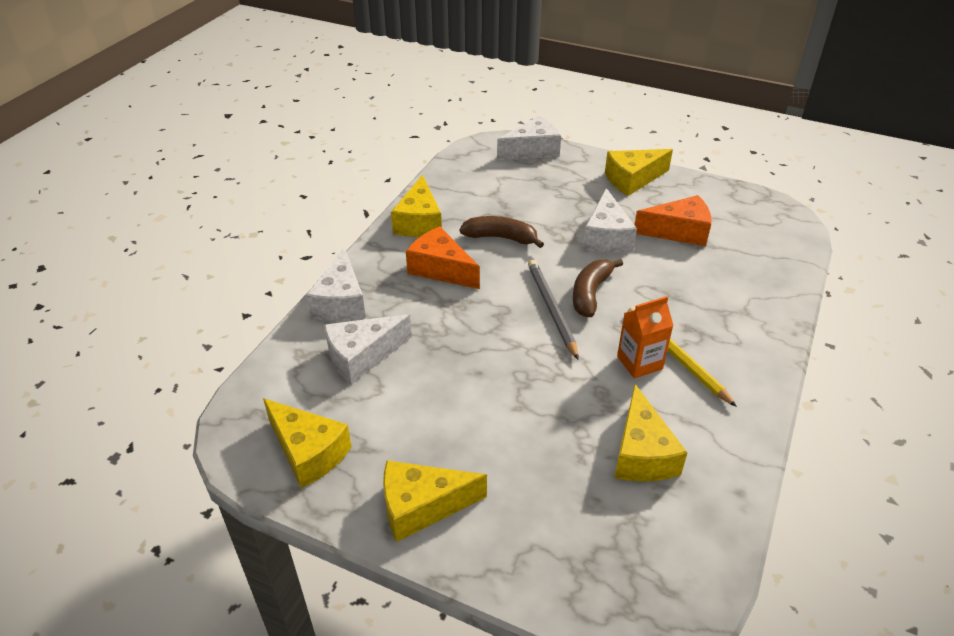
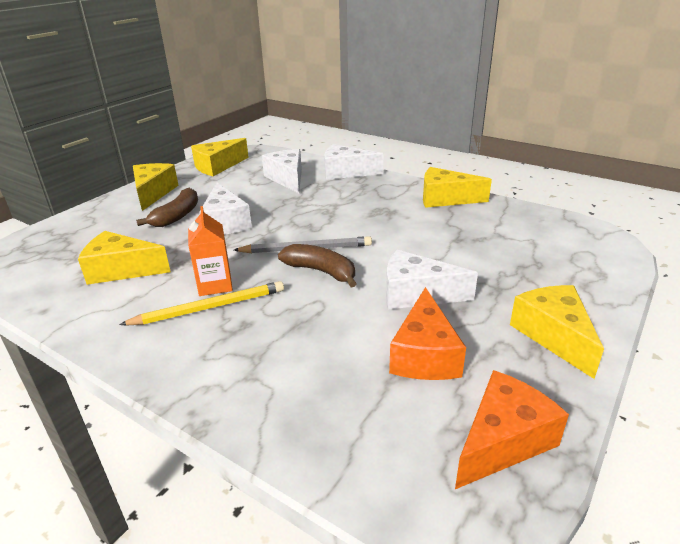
camera: 100 degrees right, 10 degrees down
orange cheese [406,226,480,289] -> orange cheese moved to [455,370,569,489]
brown banana [459,216,544,248] -> brown banana moved to [136,188,198,227]
white cheese [497,116,561,161] -> white cheese moved to [199,182,252,235]

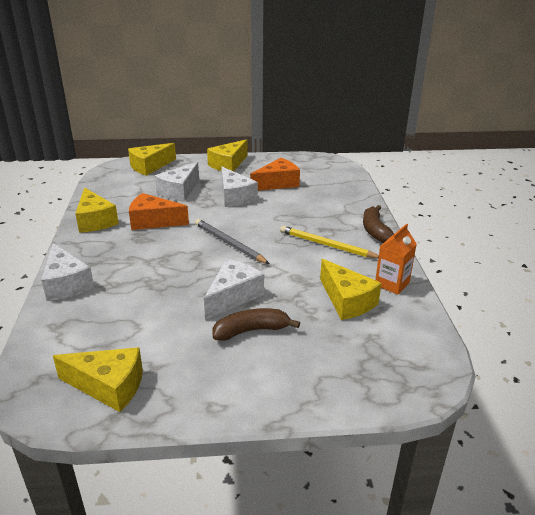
camera: 130 degrees left, 0 degrees up
yellow cheese [133,163,179,211] -> yellow cheese moved to [128,143,176,176]
orange carton [188,206,233,296] -> orange carton moved to [375,224,417,295]
white cheese [262,149,302,193] -> white cheese moved to [155,162,199,202]
brown banana [278,244,357,287] -> brown banana moved to [363,205,394,243]
orange cheese [455,370,569,489] -> orange cheese moved to [129,193,189,230]

